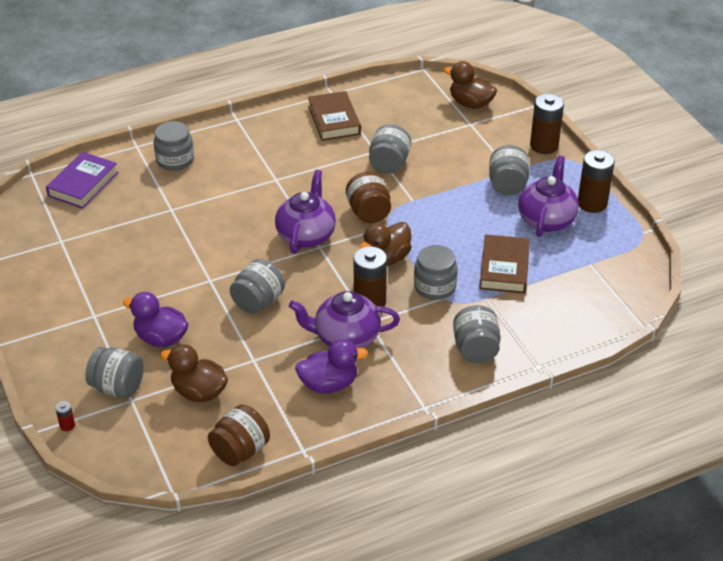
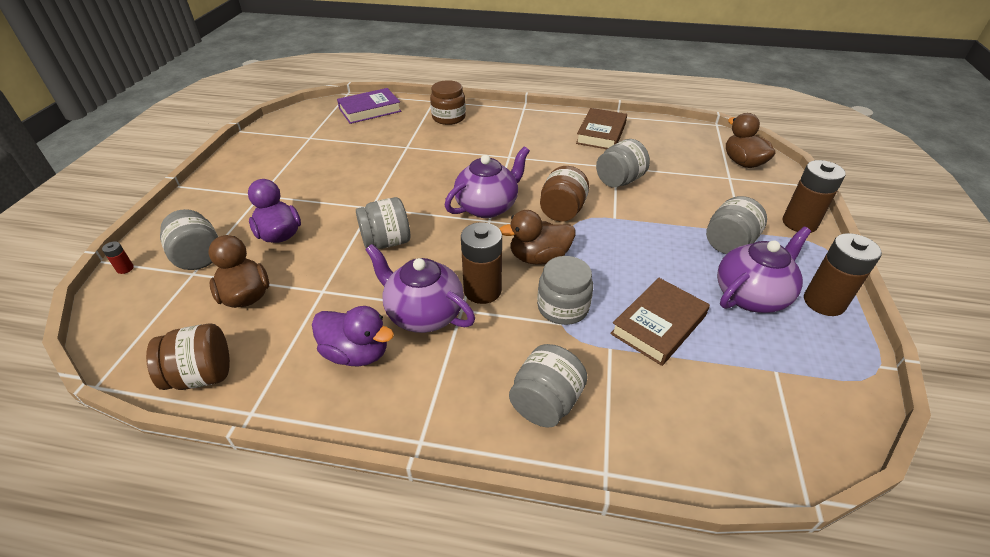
camera: 35 degrees right, 0 degrees up
grey jar [154,121,194,171] -> brown jar [430,80,466,125]

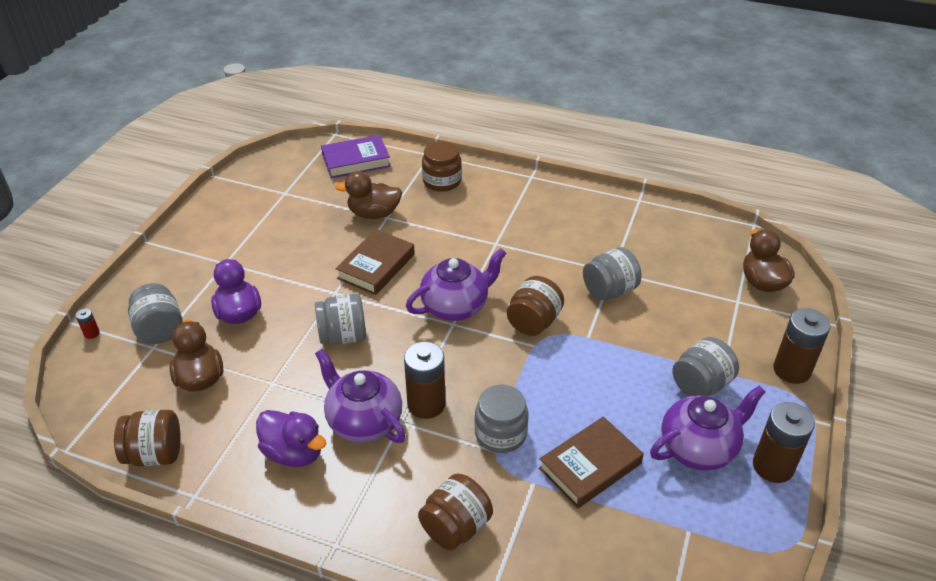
camera: 10 degrees right, 0 degrees up
brown duck [500,210,575,265] -> brown duck moved to [335,171,402,219]
grey jar [509,344,588,427] -> brown jar [418,474,493,550]
brown book [576,108,627,149] -> brown book moved to [335,229,415,295]

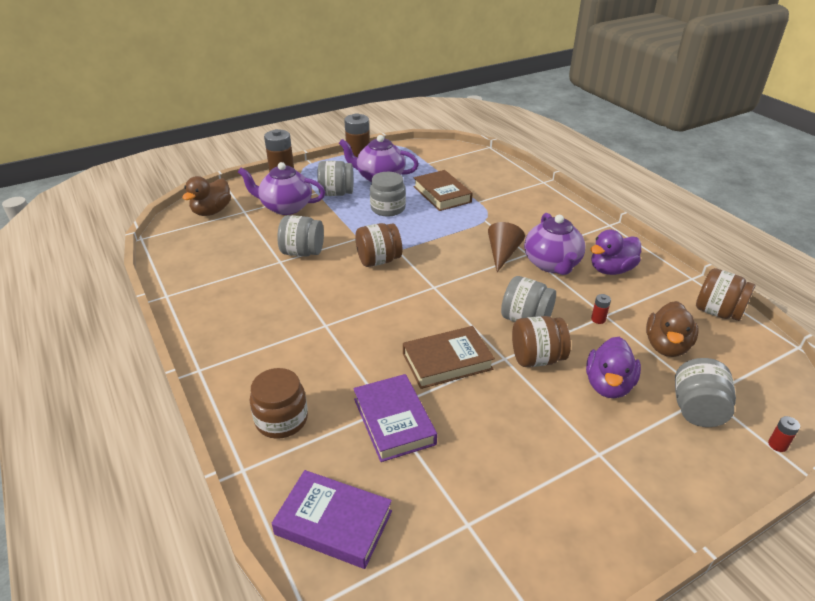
camera: 140 degrees left, 5 degrees down
purple duck [256,410,326,467] -> purple duck turned 105 degrees counterclockwise [590,230,641,275]
brown duck [335,171,402,219] -> purple book [353,374,437,462]
brown battery [404,341,446,419] -> brown cone [488,222,525,272]
purple teapot [406,248,506,321] -> purple teapot moved to [238,162,325,215]
brown jar [418,474,493,550] -> brown jar moved to [512,316,571,367]
grey jar [474,385,529,453] -> grey jar moved to [370,172,406,217]
brown book [539,417,644,508] -> brown book turned 60 degrees clockwise [413,170,473,211]
none -> red battery [591,294,611,324]

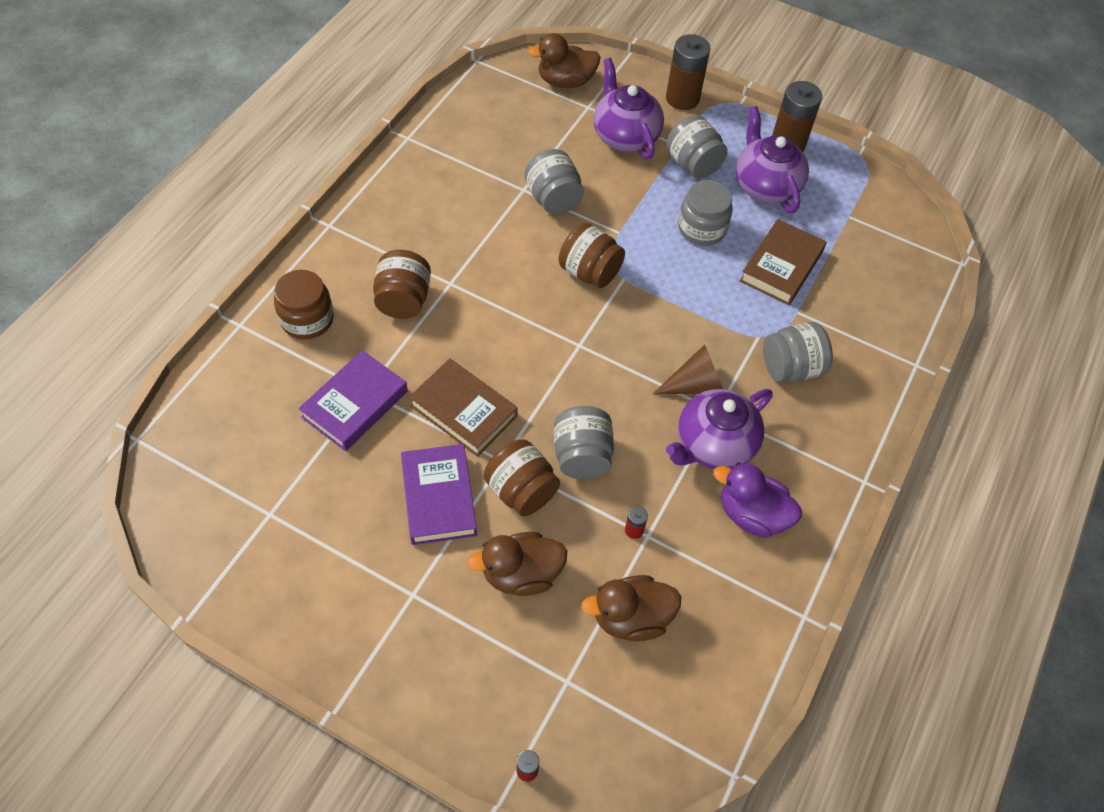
camera: 55 degrees right, 20 degrees up
purple book [272,470,392,569] -> purple book moved to [401,444,477,545]
purple duck [586,337,641,398] -> brown duck [467,532,567,596]
grey jar [675,358,736,427] -> grey jar moved to [763,322,833,382]
brown jar [696,268,756,321] -> brown jar moved to [373,250,431,319]

